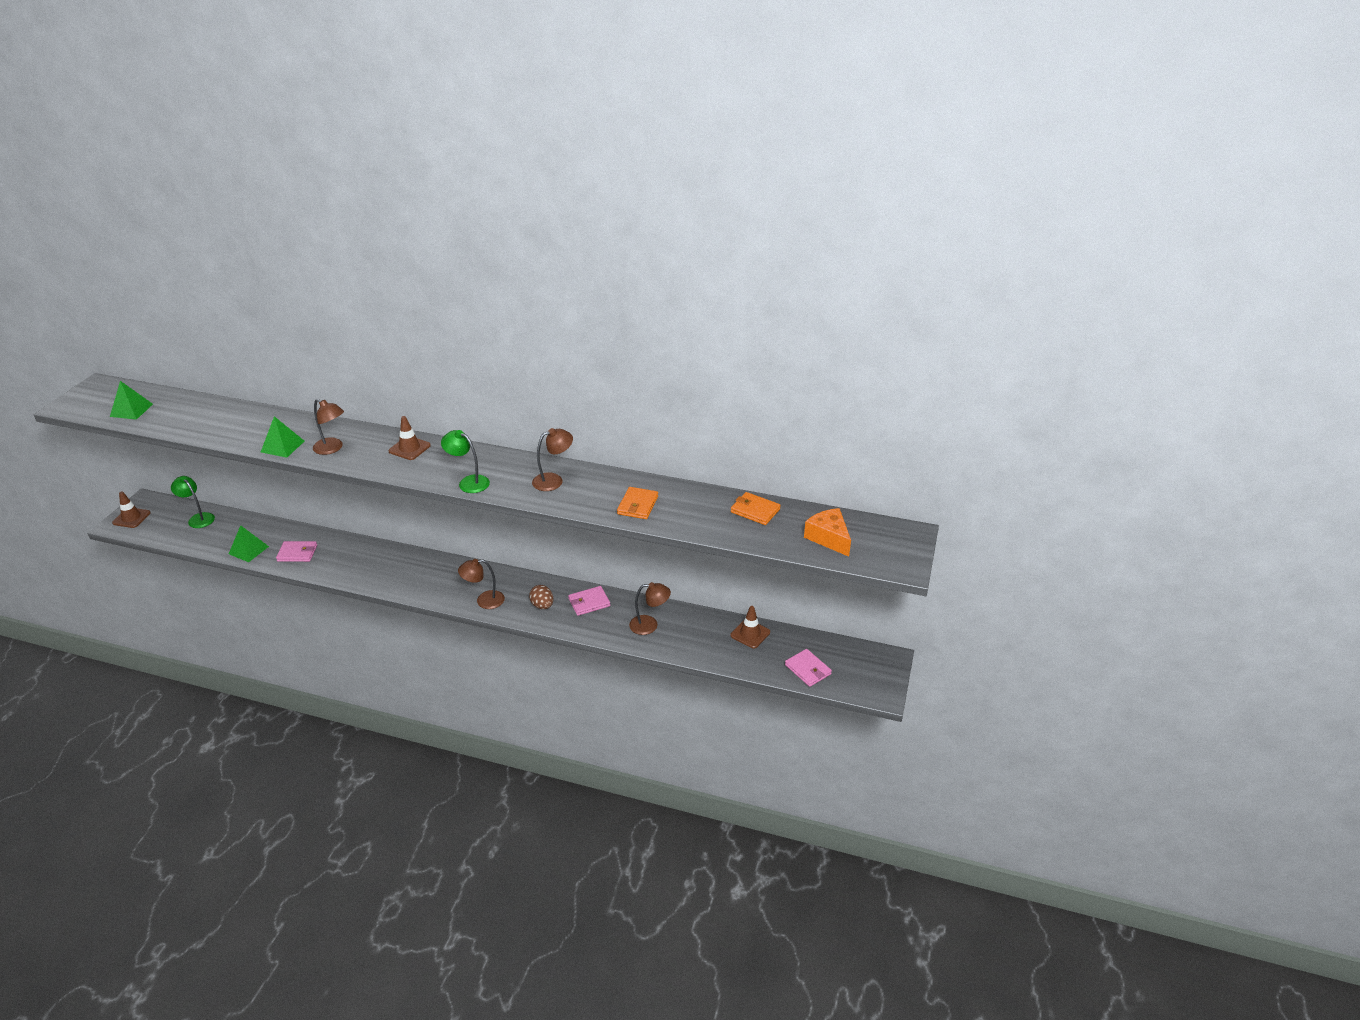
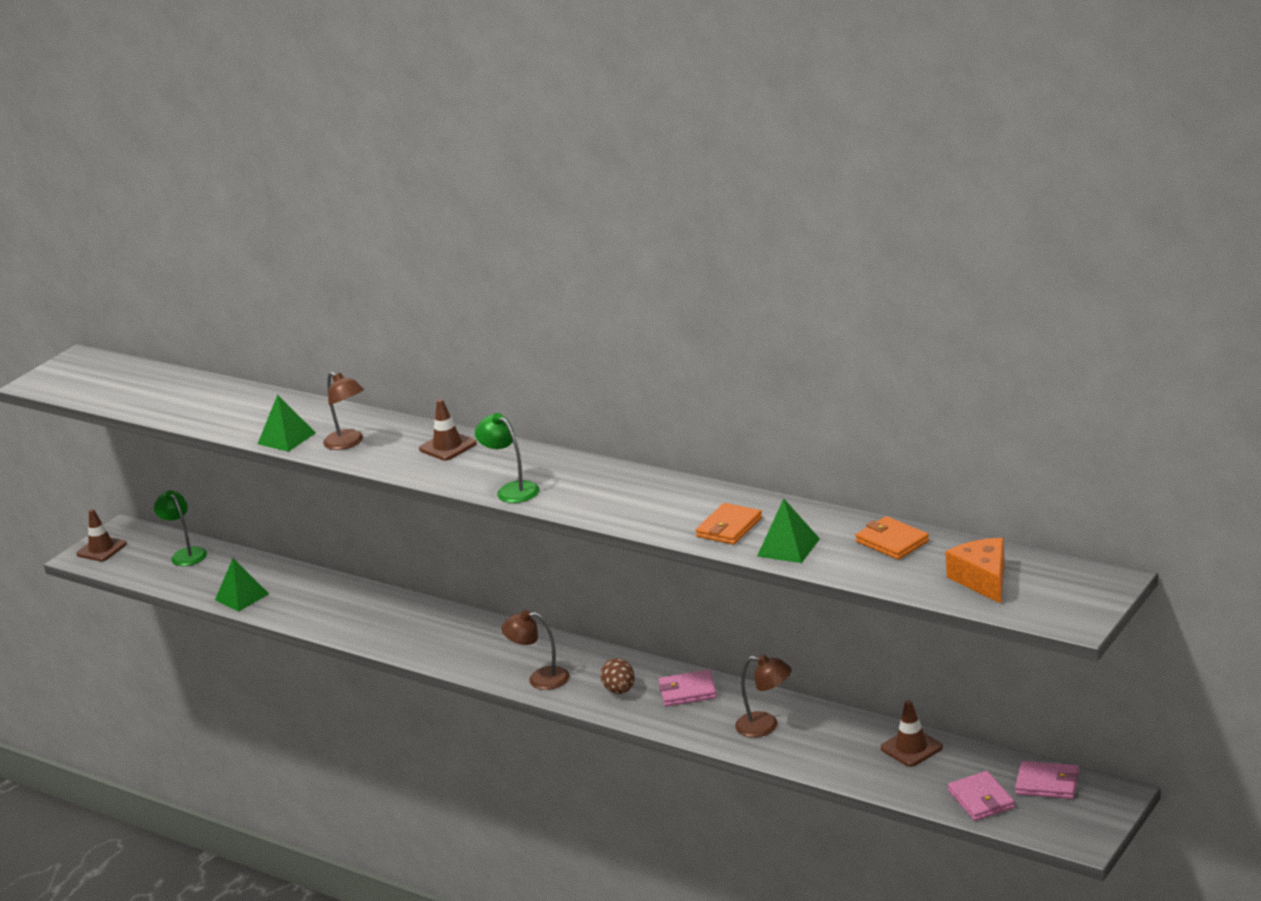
camera: 20 degrees right, 10 degrees down
green pyramid [110,381,153,420] -> green pyramid moved to [757,499,820,563]
pink wallet [276,541,317,562] -> pink wallet moved to [1015,761,1079,799]
brown lamp [532,428,573,491] -> none

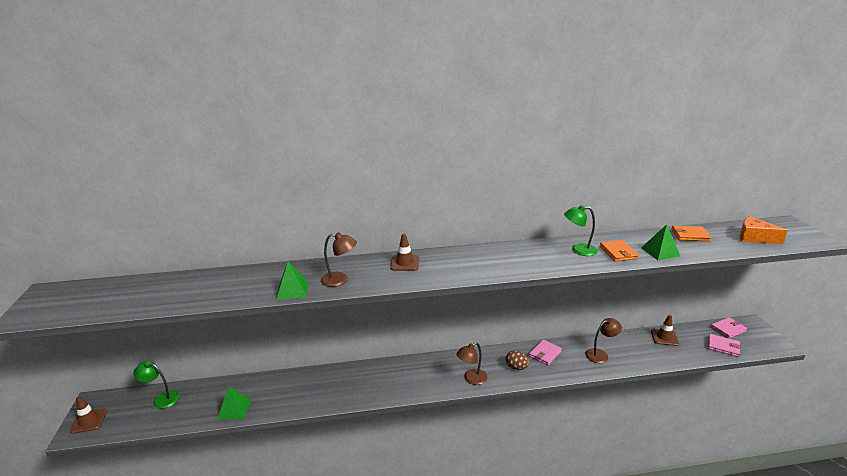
camera: 45 degrees left, 0 degrees up
green lamp [475,413,539,503] -> green lamp moved to [564,205,598,256]

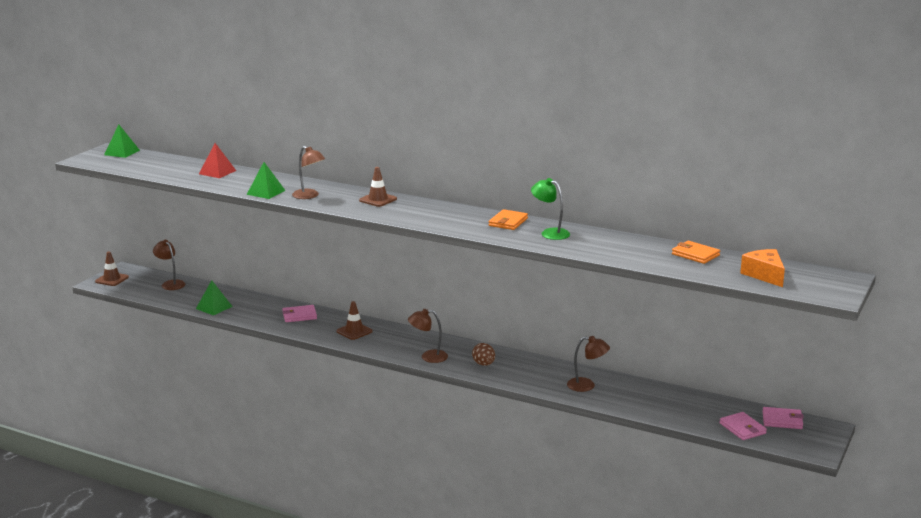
camera: 35 degrees right, 5 degrees down
green lamp [133,361,179,409] -> brown lamp [153,240,185,290]
pink wallet [529,340,562,365] -> pink wallet moved to [282,305,317,322]
orange wallet [600,240,639,262] -> orange wallet moved to [489,209,528,230]
green pyramid [641,224,680,260] -> green pyramid moved to [104,124,140,158]
brown traffic cone [651,315,679,346] -> brown traffic cone moved to [336,301,373,340]
none -> red pyramid [199,143,236,178]

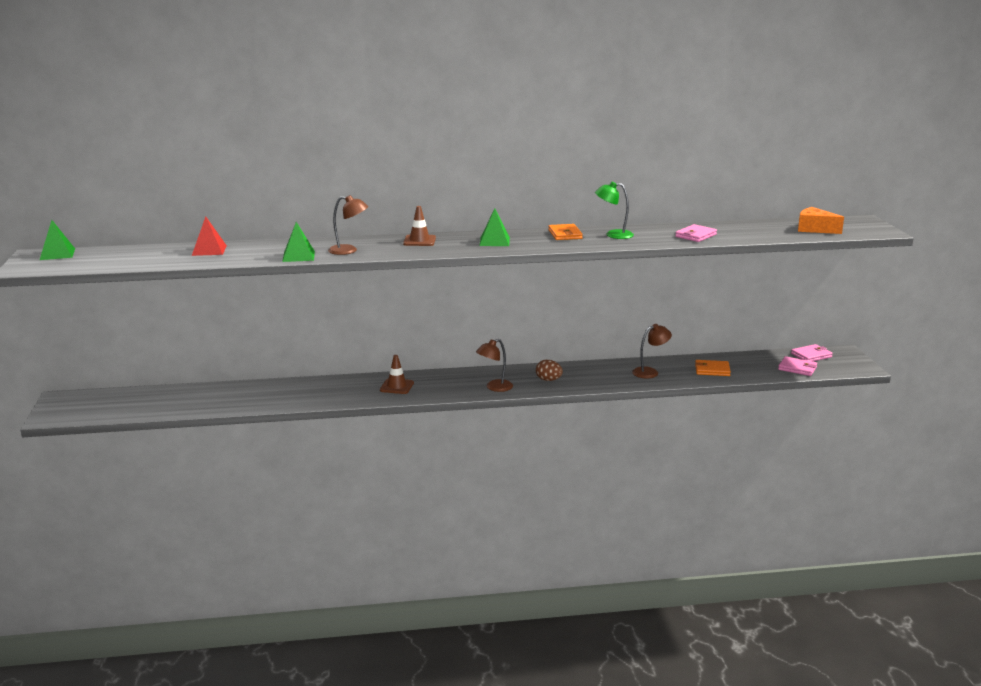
camera: 35 degrees left, 0 degrees up
brown traffic cone [95,252,129,286] -> none
brown lamp [153,240,185,290] -> none
green pyramid [196,280,233,316] -> green pyramid moved to [479,209,510,246]
pink wallet [282,305,317,322] -> pink wallet moved to [675,224,717,242]
orange wallet [672,241,720,264] -> orange wallet moved to [695,360,731,376]

